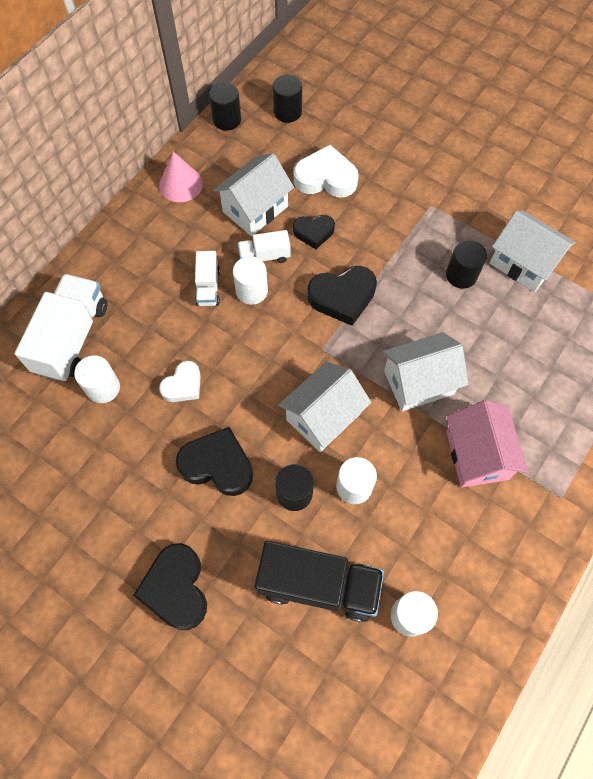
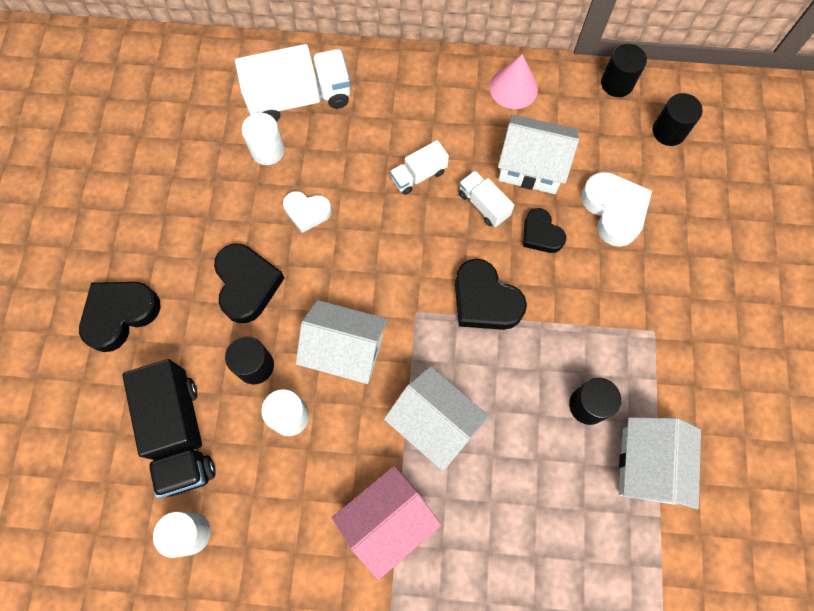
camera: 60 degrees right, 5 degrees up
white cylinder [233,256,268,305] -> none

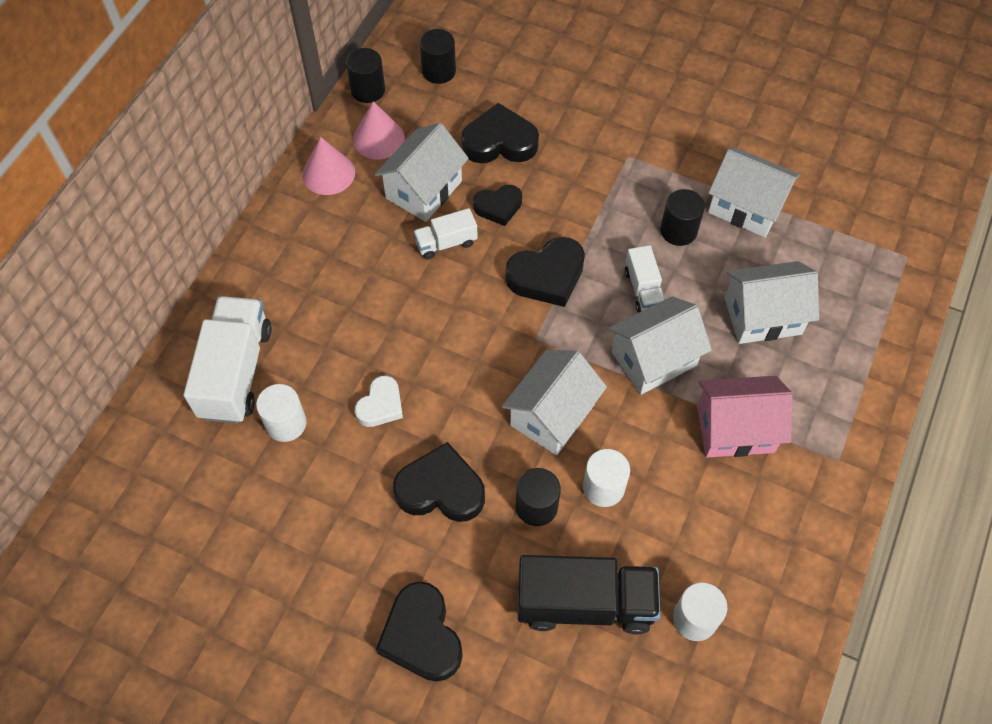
camera: 70 degrees left, 10 degrees down
pink house [332,466,442,580] -> pink house turned 75 degrees counterclockwise [697,376,793,457]
white truck [390,140,449,195] -> white truck moved to [625,245,665,313]
white heart [581,172,652,247] -> black heart [461,103,539,163]
none -> pink cone [353,101,405,160]
none -> white house [725,261,819,344]

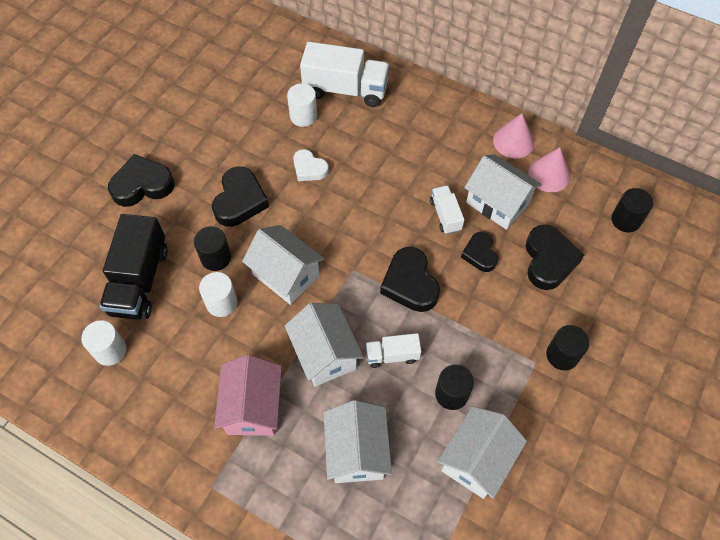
camera: 95 degrees right, 0 degrees up
black cylinder [346,48,385,103] -> black cylinder moved to [546,325,589,370]

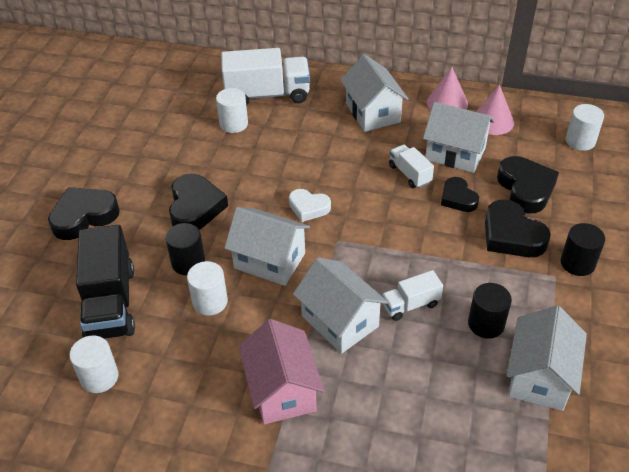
camera: 15 degrees left, 15 degrees down
white heart [293,149,329,181] -> white heart moved to [289,189,331,222]
white house [323,400,392,483] -> white house moved to [340,54,409,132]
black heart [380,247,440,312] -> black heart moved to [485,199,551,257]
black cylinder [611,188,653,232] -> white cylinder [566,104,604,151]

